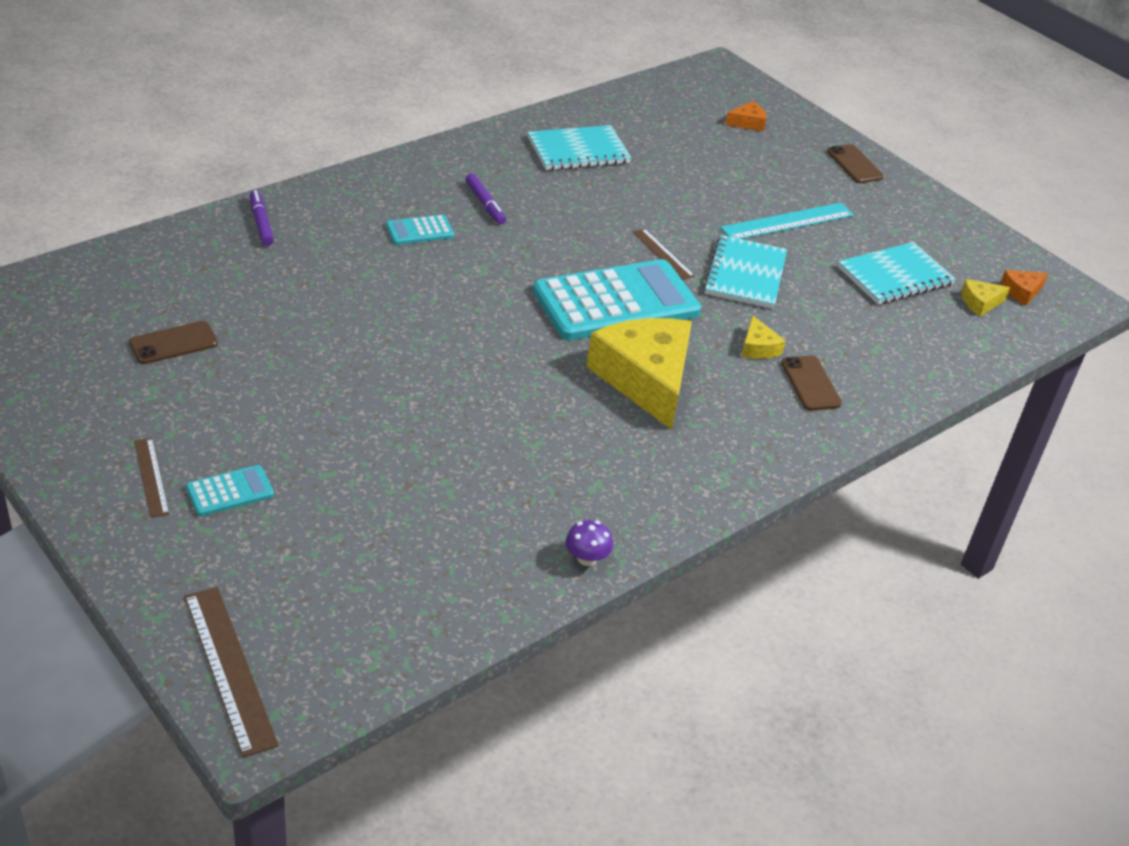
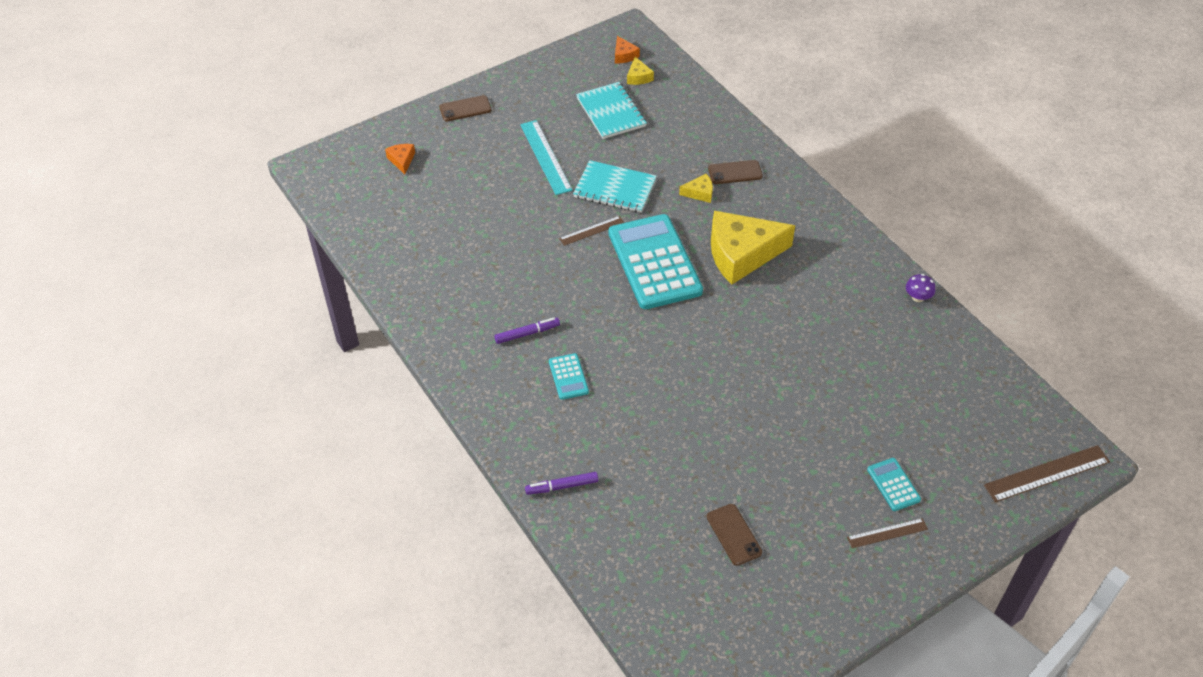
camera: 80 degrees left, 10 degrees up
turquoise notebook [528,125,631,170] -> none

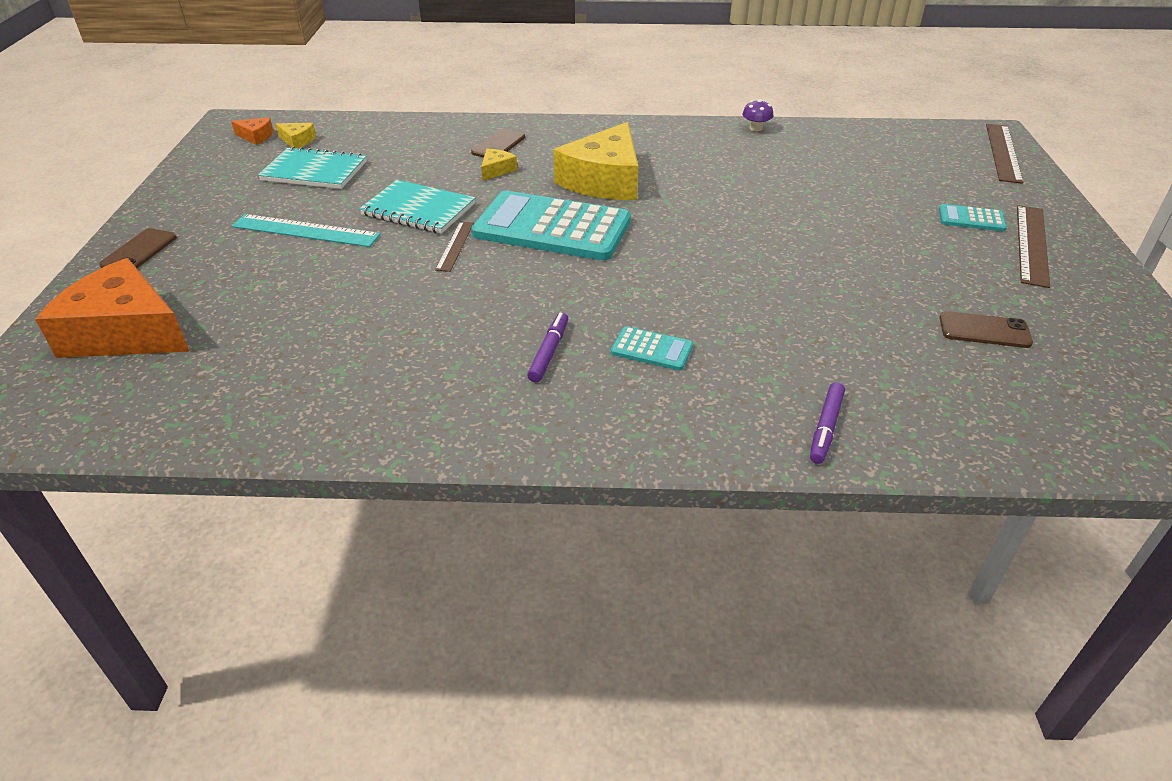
camera: 55 degrees left, 10 degrees down
orange cheese [385,144,415,175] -> orange cheese [35,258,190,358], size x2.39
turquoise notebook [573,160,657,213] -> turquoise notebook turned 60 degrees clockwise [359,180,475,234]
brown ruler [847,518,928,548] -> brown ruler [1017,205,1050,288], size x1.68

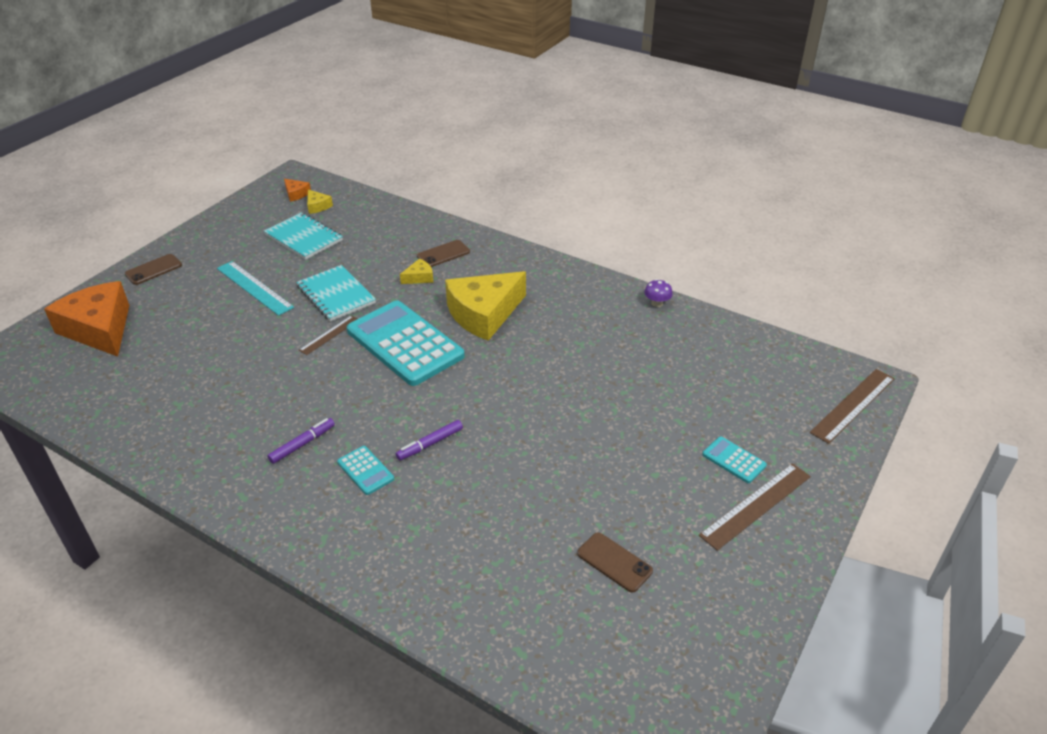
camera: 30 degrees right, 0 degrees up
purple marker [810,382,845,464] -> purple marker moved to [396,420,463,460]

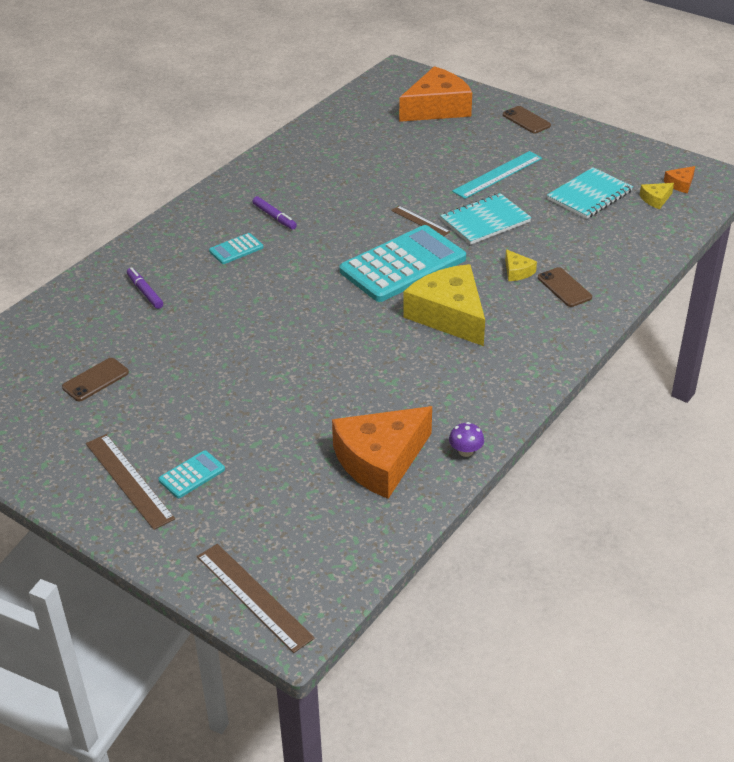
camera: 95 degrees right, 0 degrees up
purple marker [396,420,463,460] -> purple marker moved to [127,267,163,309]
none -> orange cheese [332,406,432,499]

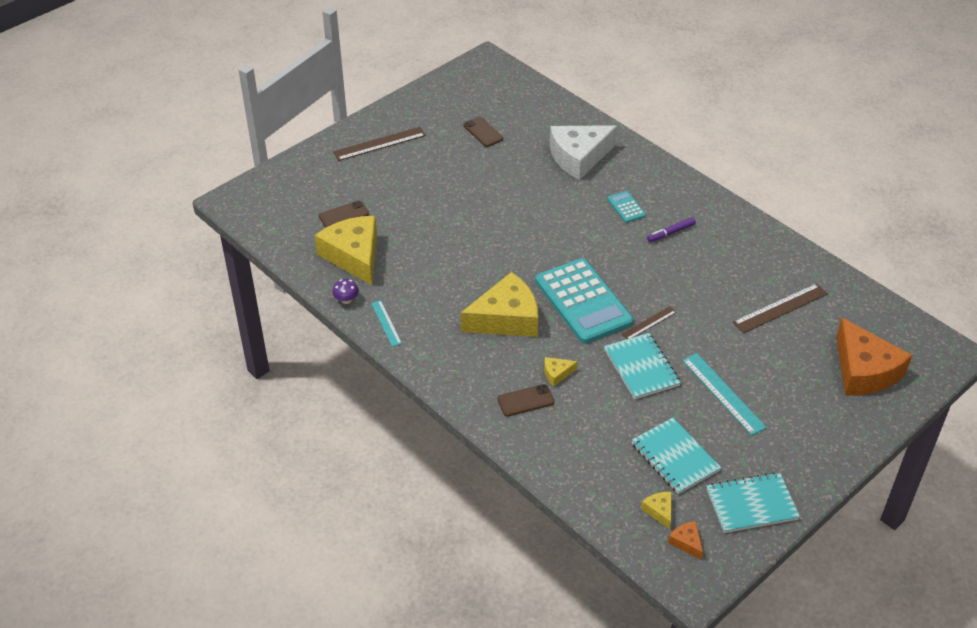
camera: 100 degrees right, 5 degrees up
purple marker [127,267,163,309] -> white cheese [550,125,618,180]
turquoise calculator [158,450,225,498] -> none
brown ruler [197,544,315,653] -> brown ruler moved to [733,283,828,333]
orange cheese [332,406,432,499] -> yellow cheese [315,216,377,285]
brown phone [503,106,551,133] -> brown phone moved to [319,201,369,228]
none -> turquoise ruler [371,300,402,347]
none -> turquoise notebook [706,472,800,533]

